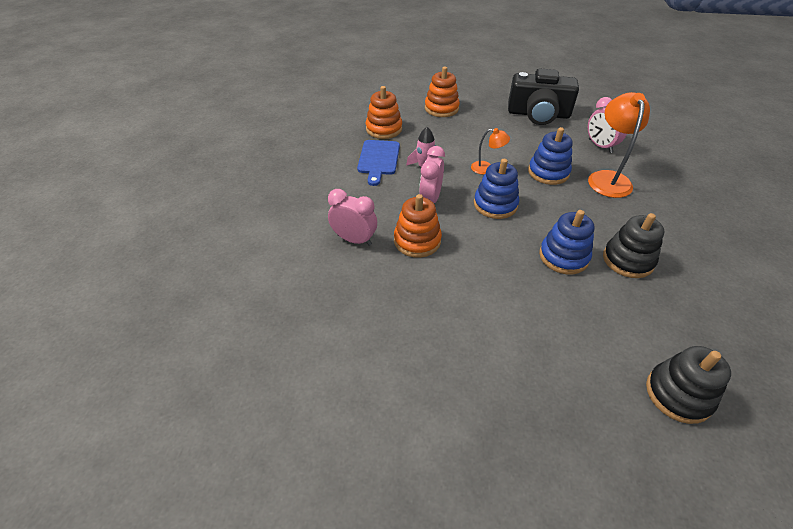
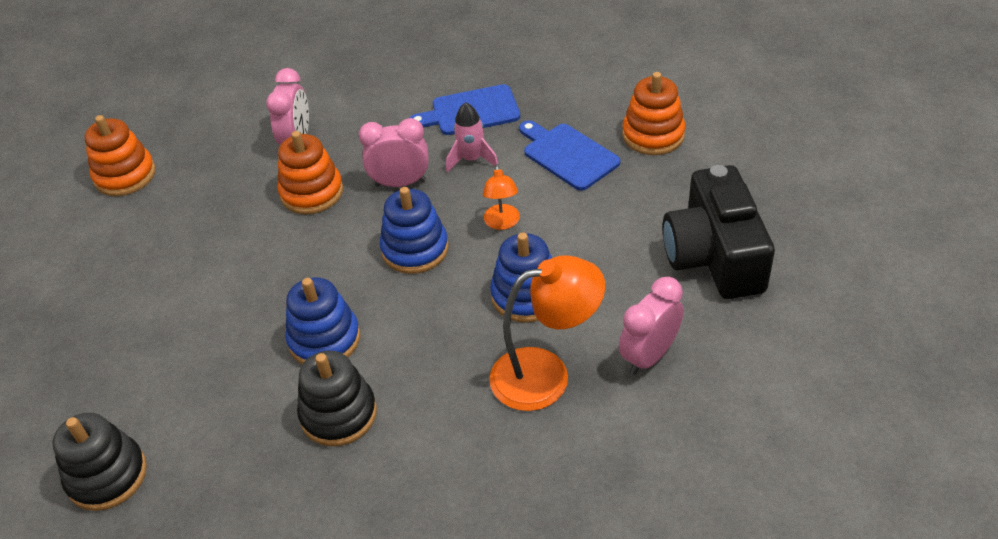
camera: 75 degrees right, 0 degrees up
orange stacking toy [366,86,402,139] -> orange stacking toy moved to [84,115,156,196]
none -> blue cutting board [519,120,620,191]

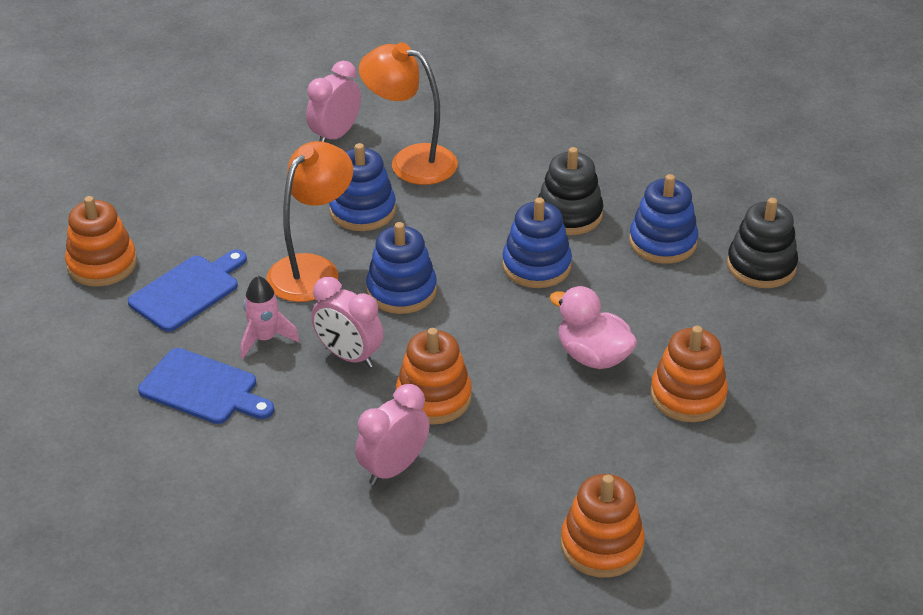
camera: 145 degrees left, 5 degrees down
orange lamp [483,164,520,230] -> orange lamp [267,141,353,302], size x1.88
blue cutting board [519,120,620,191] -> blue cutting board turned 135 degrees counterclockwise [128,250,247,332]
pink clock [619,277,684,375] -> pink clock turned 135 degrees clockwise [306,61,361,142]
black camera [663,165,775,299] -> none
none -> pink duck [549,286,637,369]
none -> blue stacking toy [629,174,698,264]
none -> orange stacking toy [651,326,728,422]

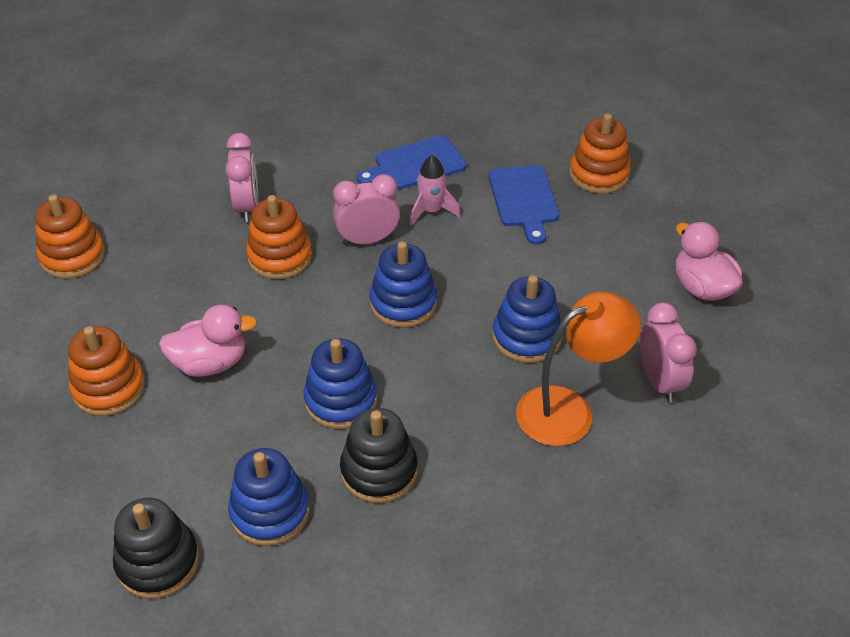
camera: 130 degrees right, 5 degrees up
orange lamp [267,141,353,302] -> none
none -> pink duck [675,222,743,301]

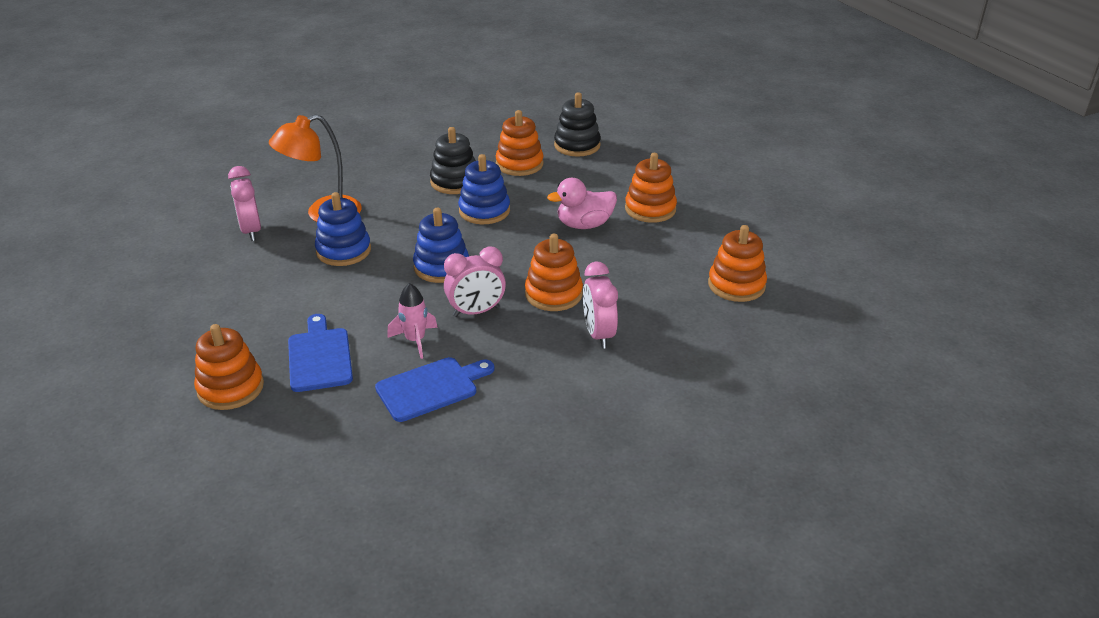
camera: 175 degrees right, 10 degrees down
blue stacking toy [228,448,310,546] -> orange stacking toy [496,110,544,176]
pink duck [675,222,743,301] -> none

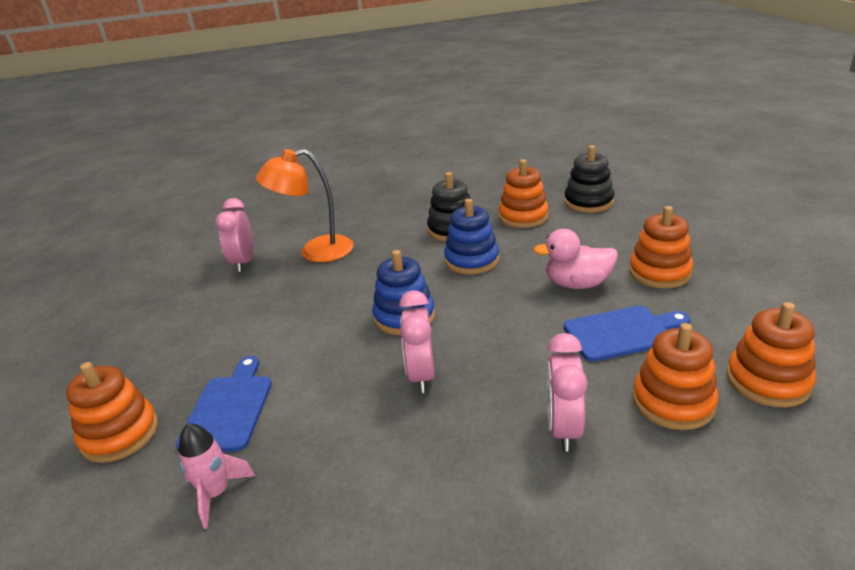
camera: 20 degrees right, 5 degrees down
blue stacking toy [315,192,371,266] -> none
blue cutting board [375,357,495,422] -> blue cutting board moved to [564,306,690,362]
pink rocket [387,283,438,359] -> pink rocket moved to [178,423,255,529]
pink clock [444,246,506,317] -> pink clock turned 90 degrees clockwise [399,290,435,393]
orange stacking toy [525,234,583,311] -> orange stacking toy moved to [633,323,718,430]

